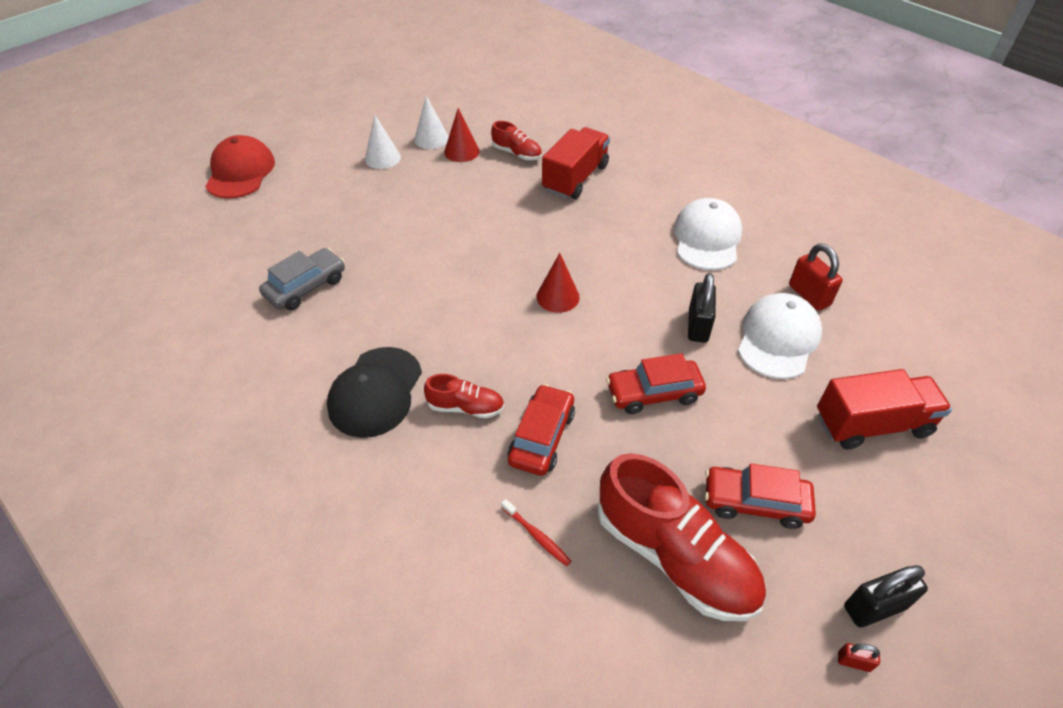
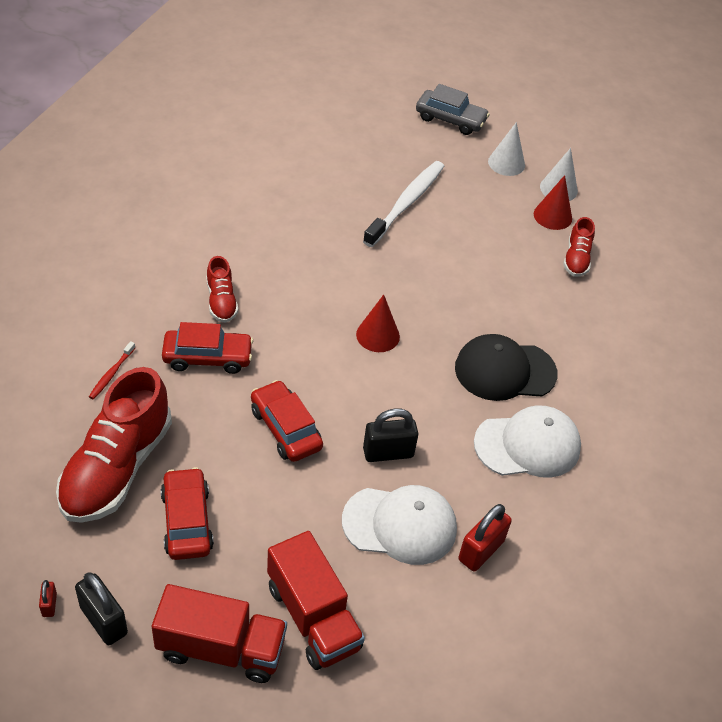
camera: 65 degrees right, 0 degrees up
red cap [205,135,275,199] -> none
grey car [259,248,345,310] -> grey car moved to [416,84,490,135]
black cap [327,347,422,438] -> black cap moved to [455,334,558,401]
red truck [542,127,610,199] -> red truck moved to [152,584,287,683]
none -> white toothbrush [363,161,444,247]

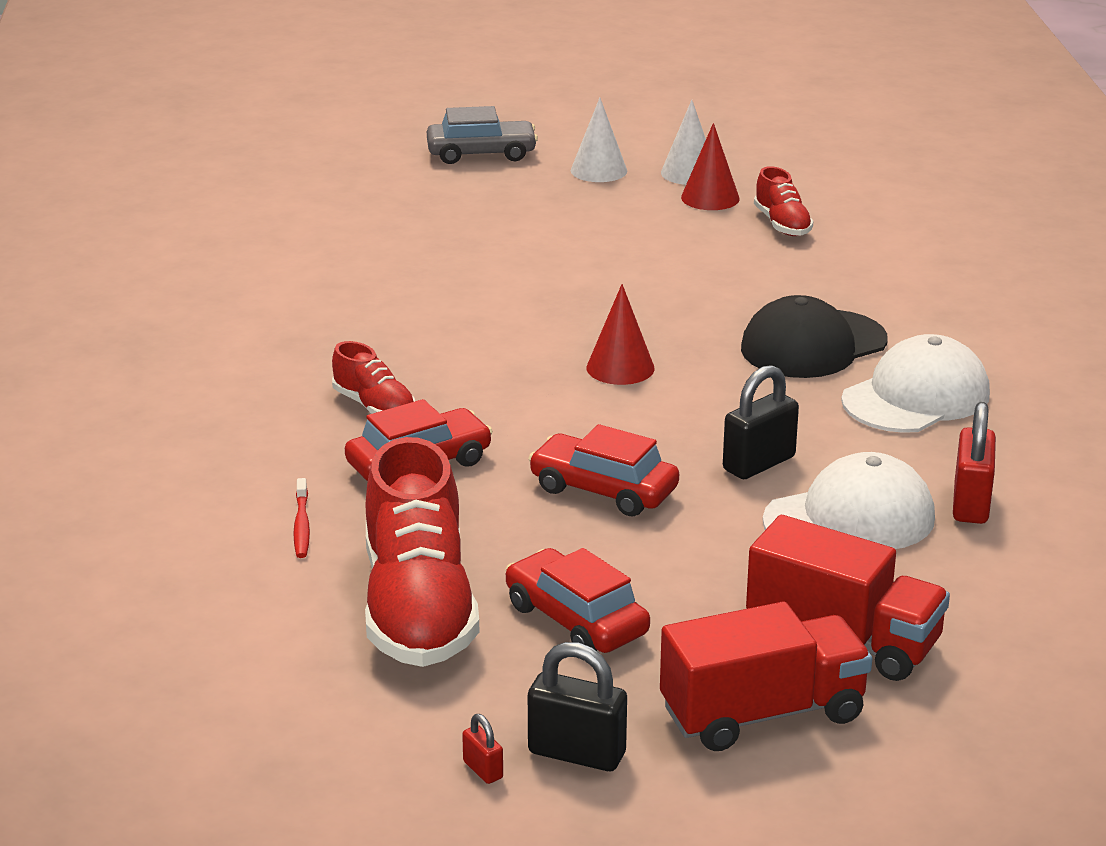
camera: 25 degrees left, 20 degrees down
white toothbrush [363,161,444,247] -> none

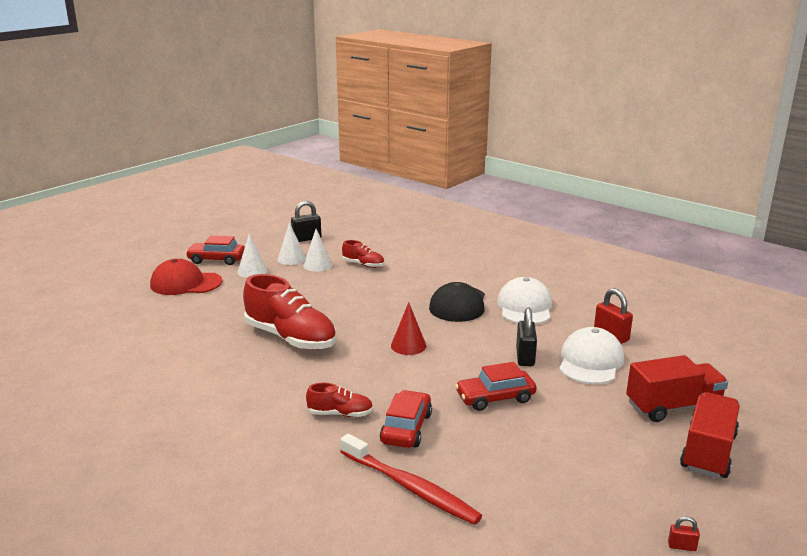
camera: 45 degrees left, 5 degrees down
red toothbrush [293,478,310,558] -> red toothbrush [340,434,482,525], size x2.24
red shoe [365,437,479,667] -> red shoe moved to [243,274,336,350]
grey car [427,106,538,164] -> red cap [150,259,222,295]
red car [505,548,650,653] -> red car moved to [186,236,245,265]
black padlock [528,642,627,771] -> black padlock moved to [291,201,321,242]
red cone [681,123,740,210] -> white cone [303,229,332,272]

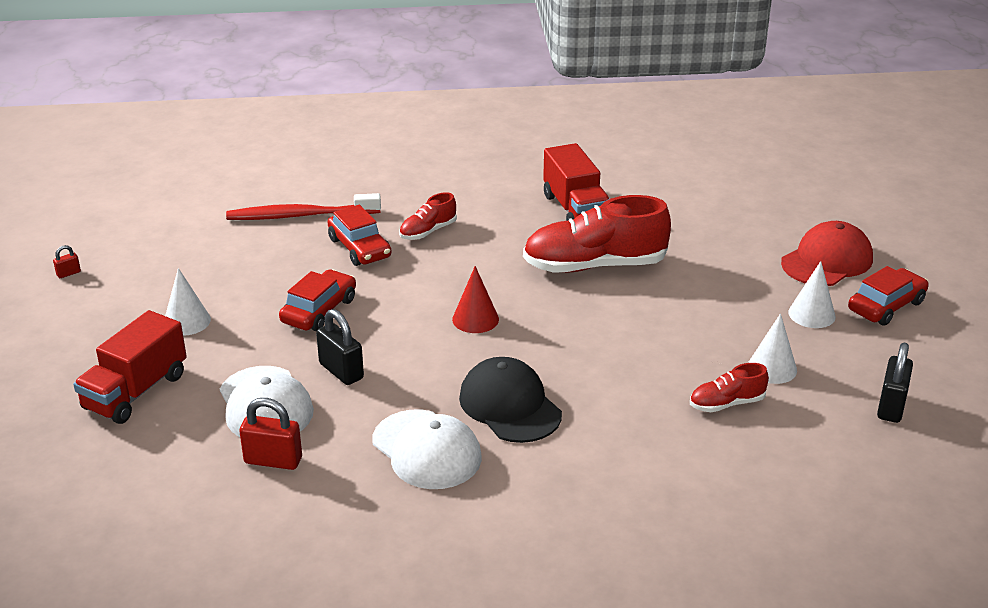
camera: 135 degrees right, 10 degrees up
white cone [277,222,306,265] -> white cone moved to [165,268,211,336]
red truck [680,392,740,478] -> red truck moved to [543,143,610,221]

